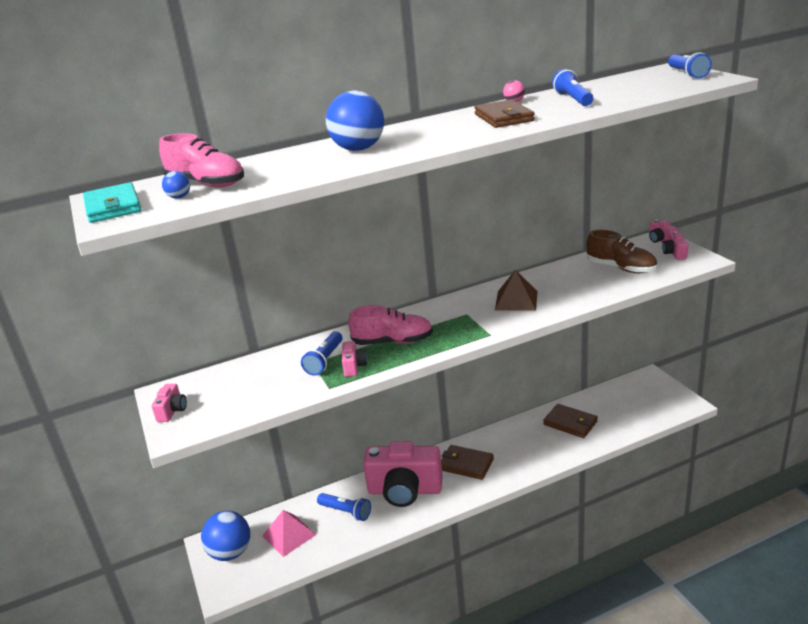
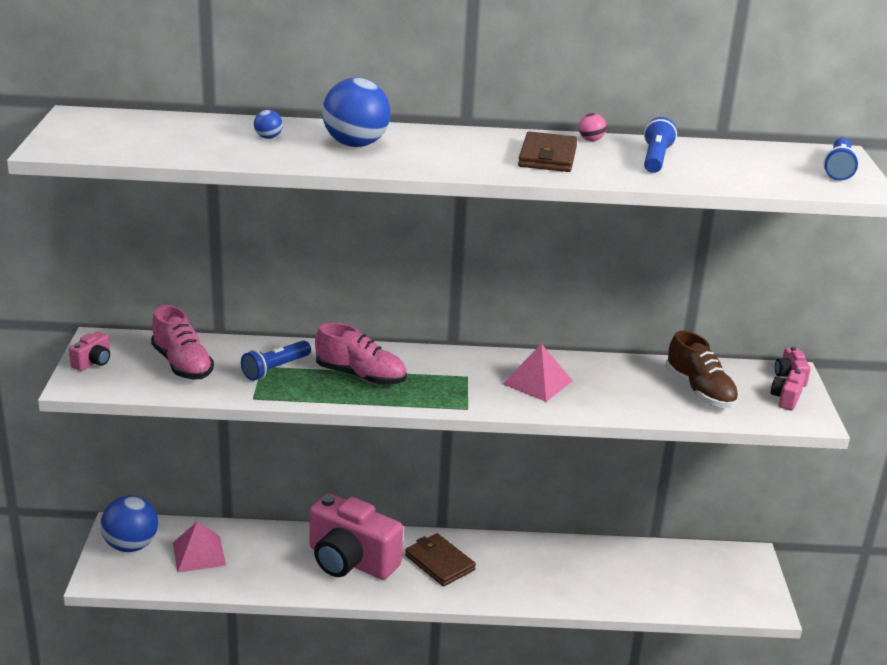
camera: 20 degrees right, 0 degrees up
turquoise wallet [83,182,141,223] -> none
pink shoe [159,133,244,187] -> pink shoe moved to [151,305,214,379]
blue ball [162,171,190,199] -> blue ball moved to [254,110,283,139]
blue flashlight [317,493,371,521] -> none
pink camera [342,341,367,377] -> none
brown pyramid [495,270,538,311] -> pink pyramid [502,344,573,402]
brown wallet [543,404,598,438] -> none

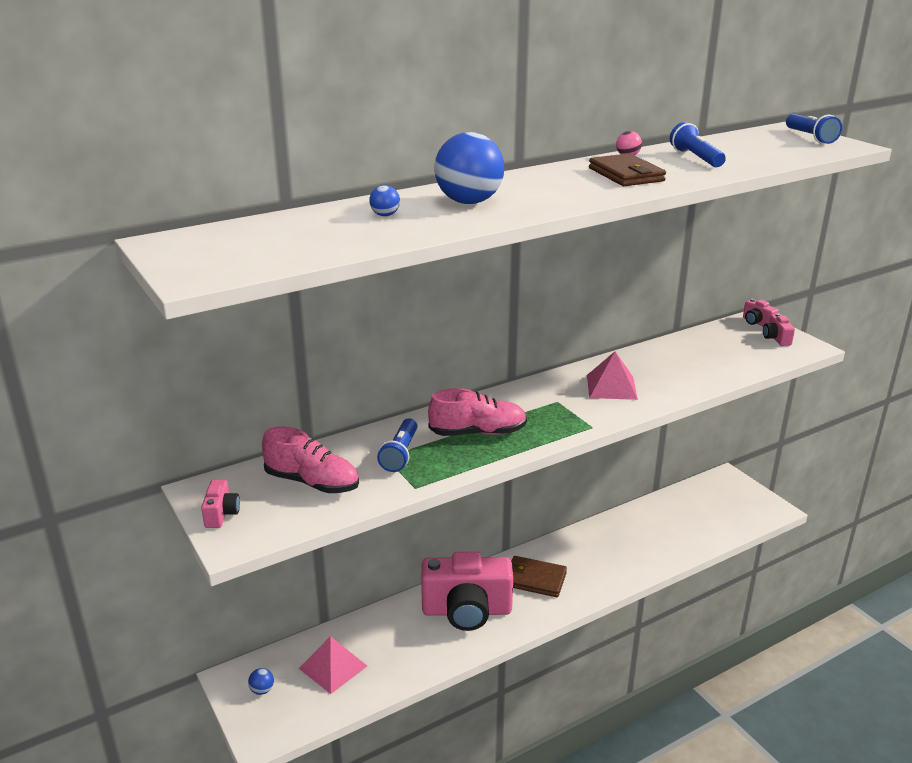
camera: 30 degrees left, 0 degrees up
blue ball [100,495,158,552] -> blue ball [248,668,274,695], size x0.42
brown shoe [666,331,739,408] -> none

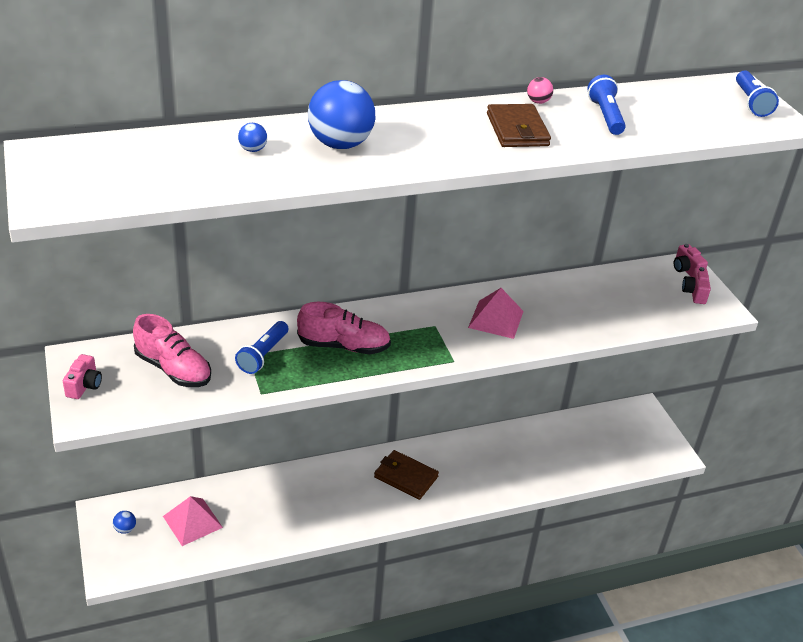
camera: 10 degrees right, 10 degrees up
pink camera [421,552,513,631] -> none

